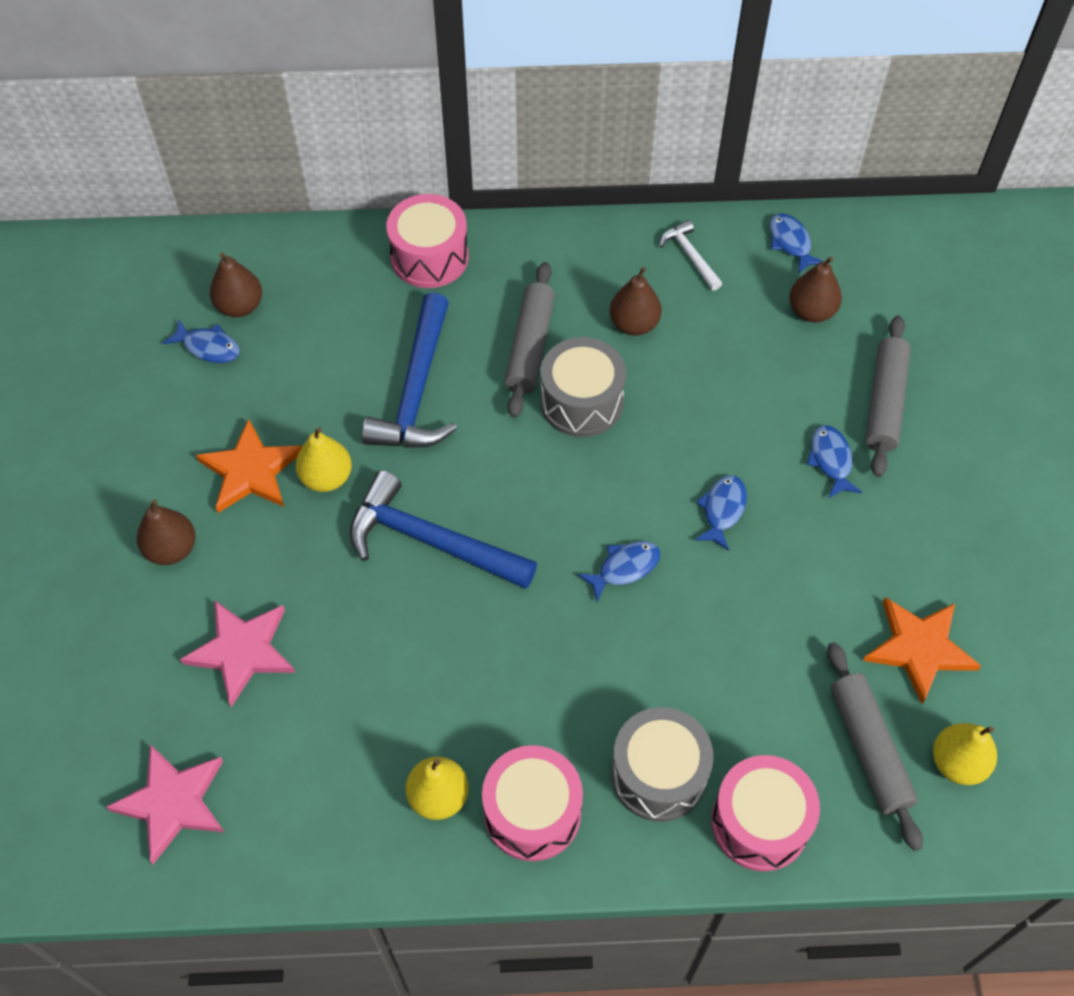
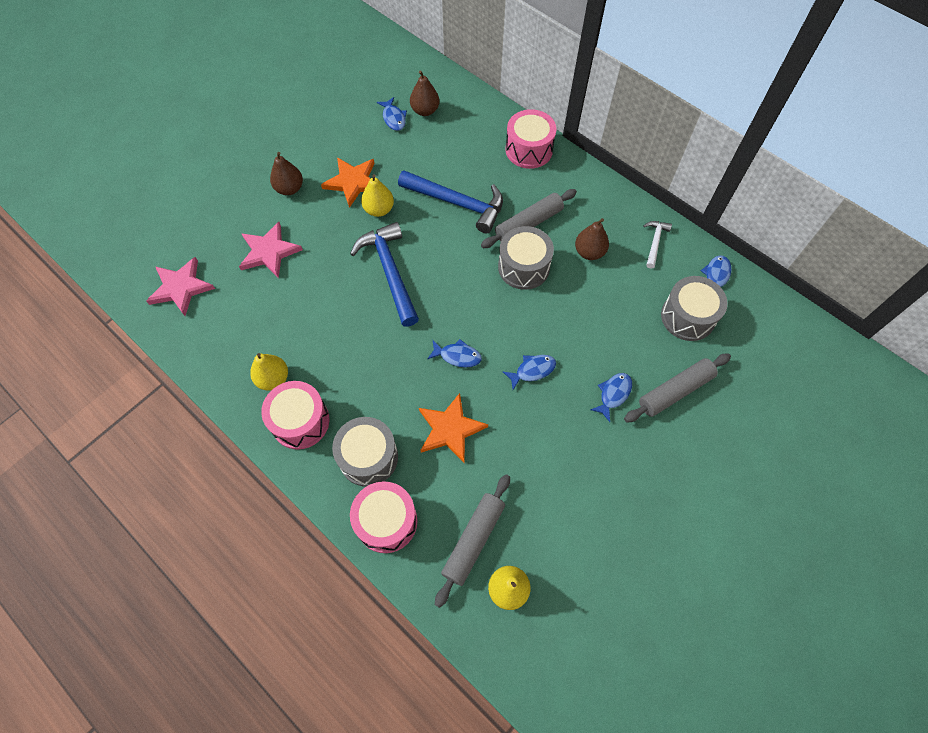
camera: 45 degrees right, 5 degrees up
blue hammer [362,292,457,448] -> blue hammer turned 120 degrees counterclockwise [398,170,503,234]
brown pear [789,256,842,323] -> grey drum [661,276,728,341]
orange star [863,597,981,704] -> orange star moved to [419,393,488,463]

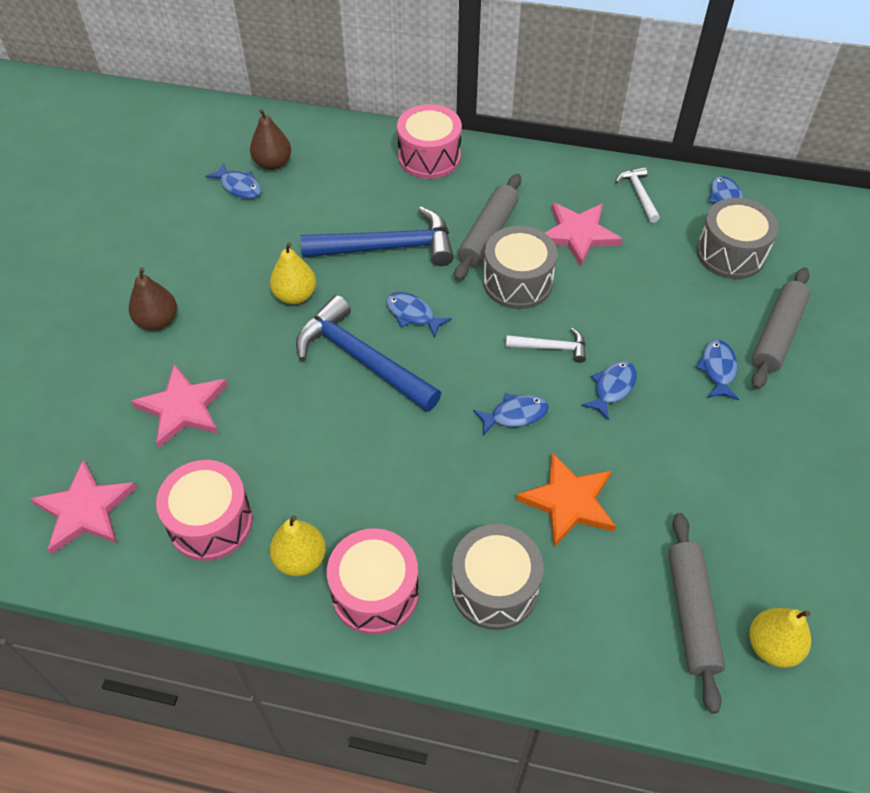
camera: 30 degrees left, 10 degrees down
orange star [321,157,375,208] -> none
pink drum [350,481,417,553] -> pink drum moved to [156,460,253,561]
brown pear [575,218,609,260] -> pink star [545,202,622,267]
none -> blue fish [386,292,452,338]
none -> white hammer [506,328,586,363]

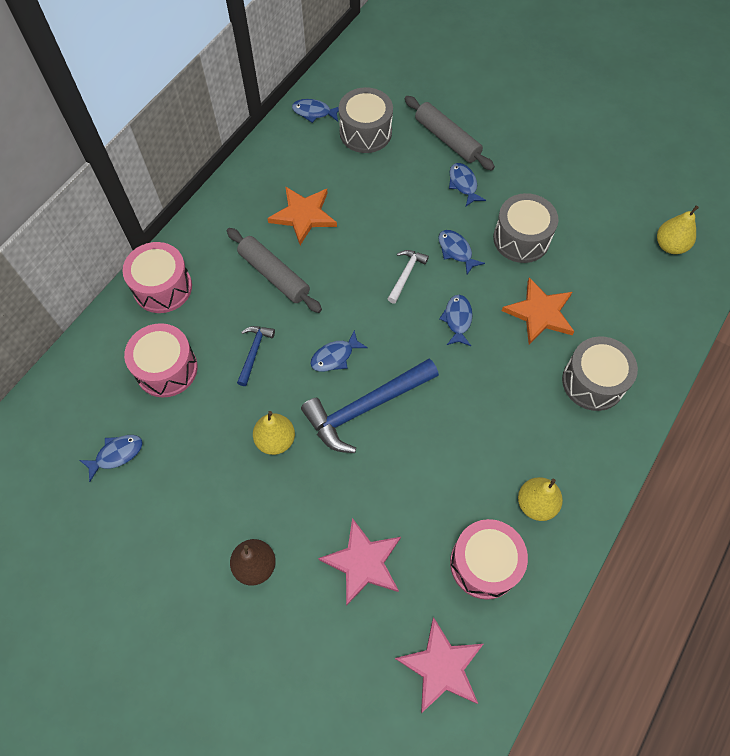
camera: 70 degrees left, 10 degrees up
brown pear [250,109,291,170] -> none
blue hammer [301,207,454,266] -> blue hammer [237,326,275,386], size x0.50
pink drum [327,528,419,635] -> pink drum moved to [124,323,198,397]
grey drum [483,226,557,309] -> grey drum moved to [493,193,558,263]
pink star [545,202,622,267] -> orange star [267,186,337,245]
white hammer [616,167,660,223] -> none
grey rolling pin [668,513,725,714] -> none
blue fish [695,340,739,400] -> blue fish turned 45 degrees clockwise [449,163,486,206]

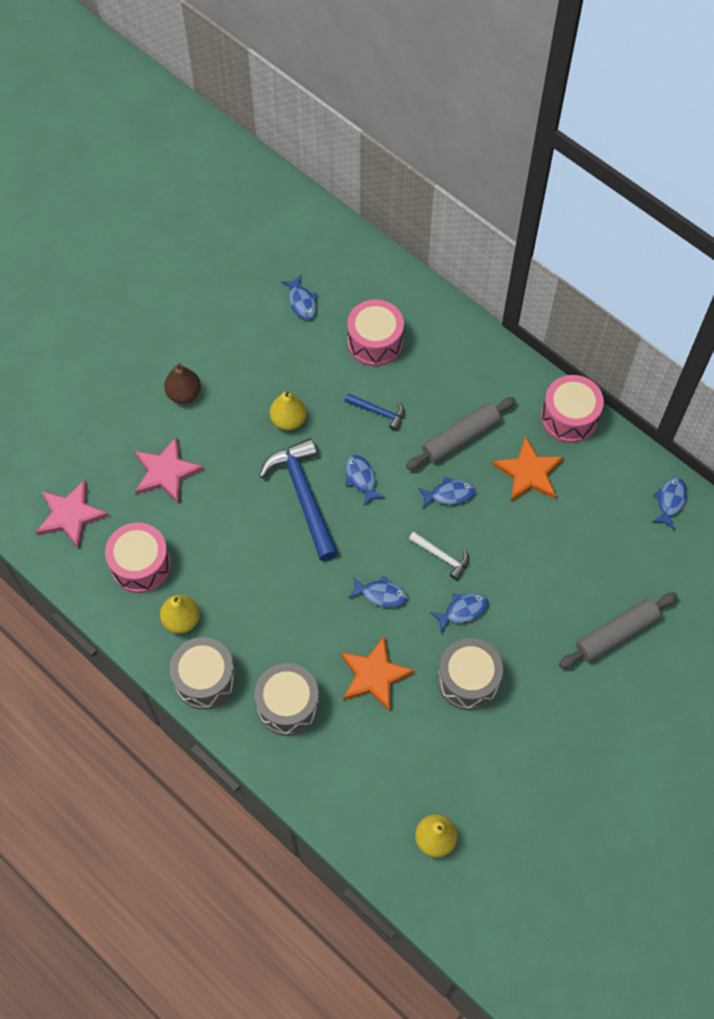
camera: 100 degrees right, 0 degrees up
pink drum [122,242,192,313] -> pink drum moved to [541,375,604,443]
grey drum [339,87,393,153] -> grey drum moved to [170,637,236,710]
blue fish [449,163,486,206] -> blue fish moved to [418,477,475,509]

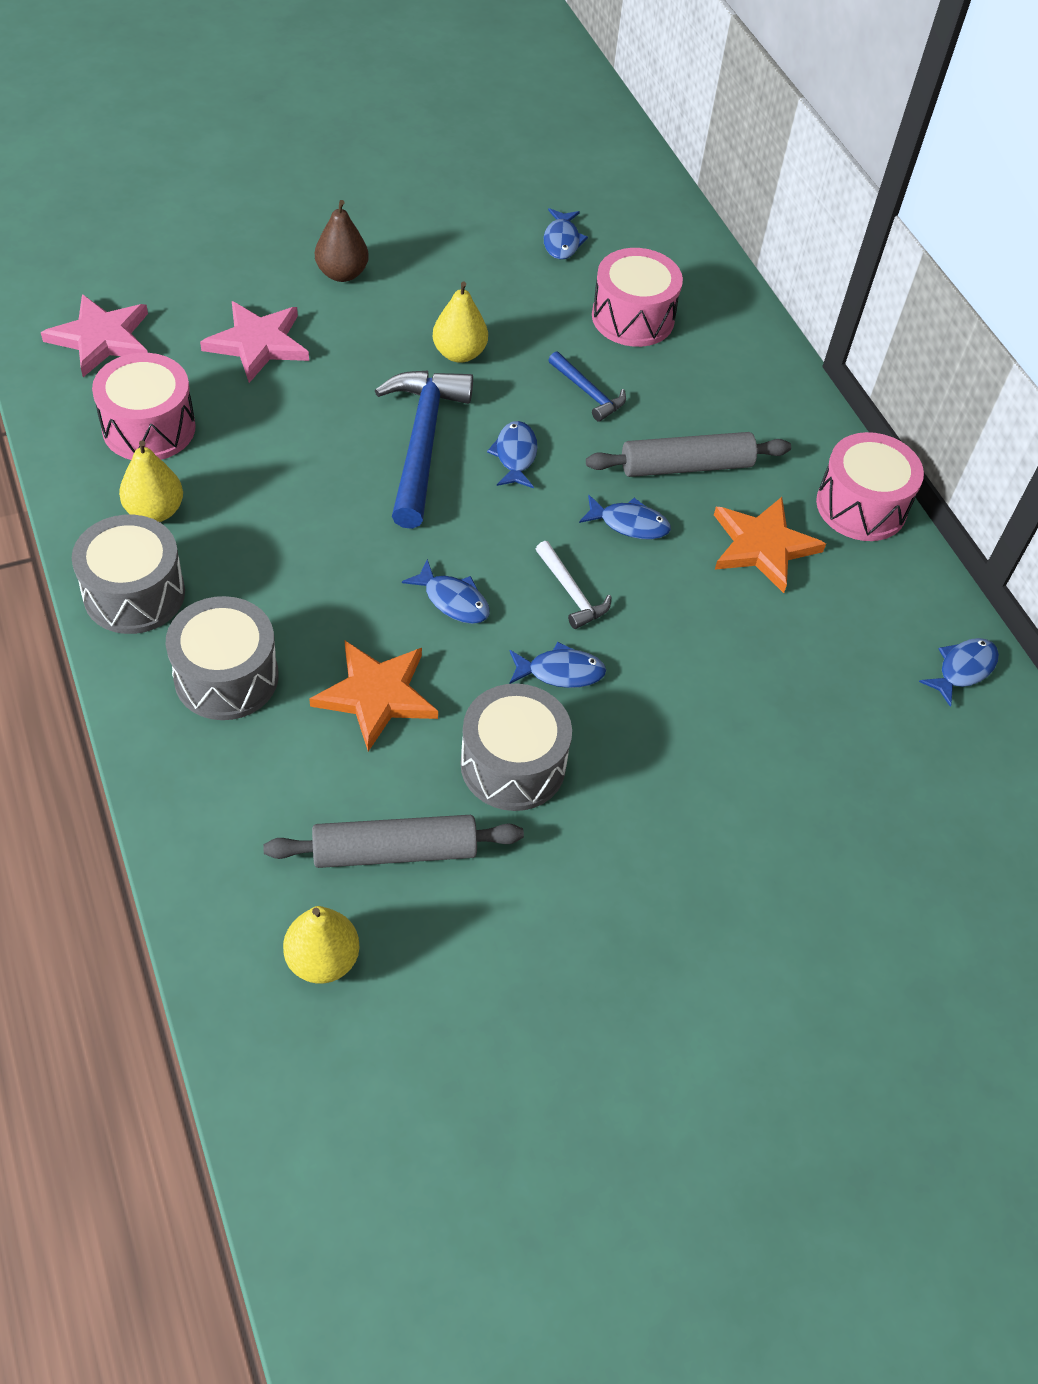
camera: 20 degrees right, 10 degrees down
grey rolling pin [559,593,677,668] -> grey rolling pin moved to [263,815,524,868]

